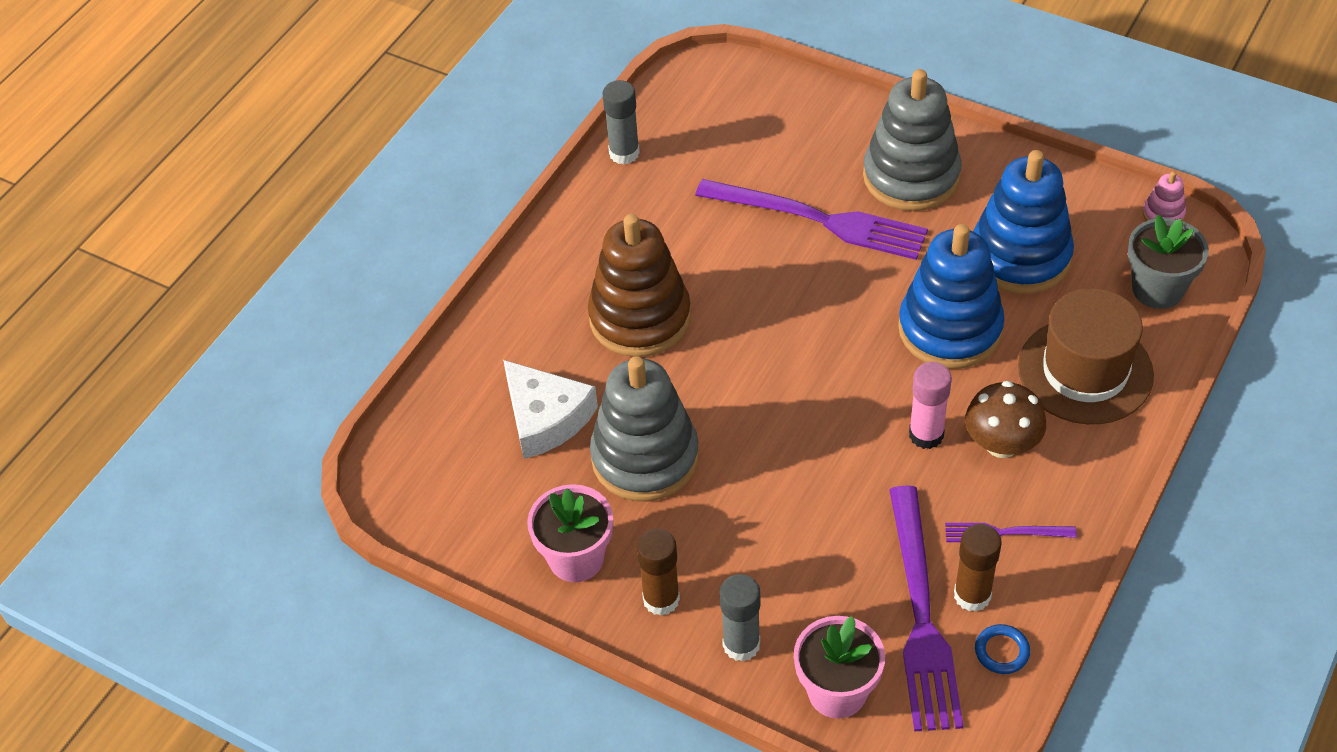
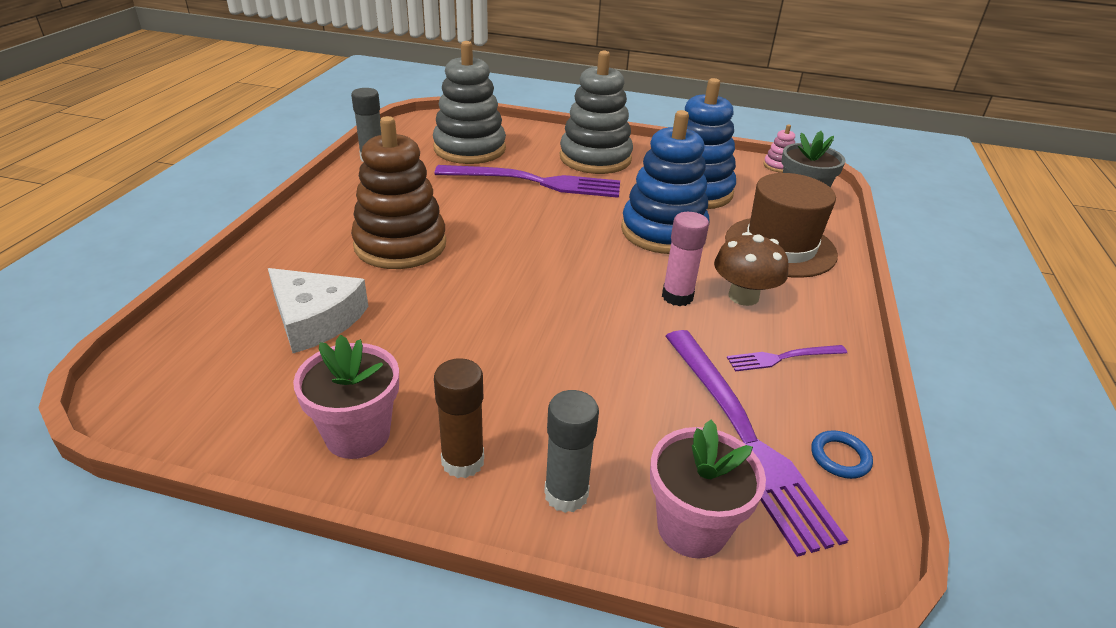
camera: 20 degrees left, 15 degrees down
grey stacking toy [590,356,699,501] -> grey stacking toy moved to [433,41,506,164]
brown glue stick [954,524,1002,612] -> none

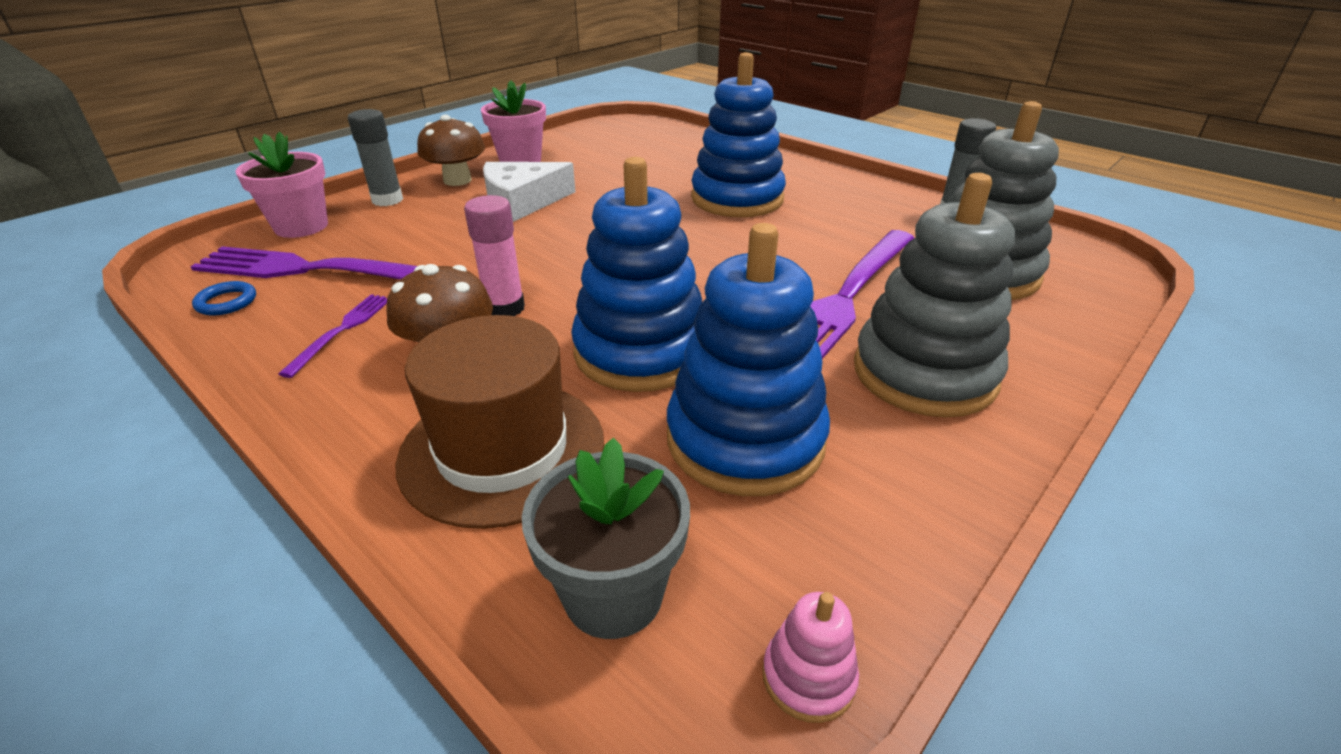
camera: 120 degrees right, 0 degrees up
white cheese [268,268,368,353] -> white cheese moved to [483,162,576,222]
brown stacking toy [351,116,446,269] -> blue stacking toy [691,52,786,217]
brown glue stick [434,358,484,478] -> brown mushroom [417,115,485,186]

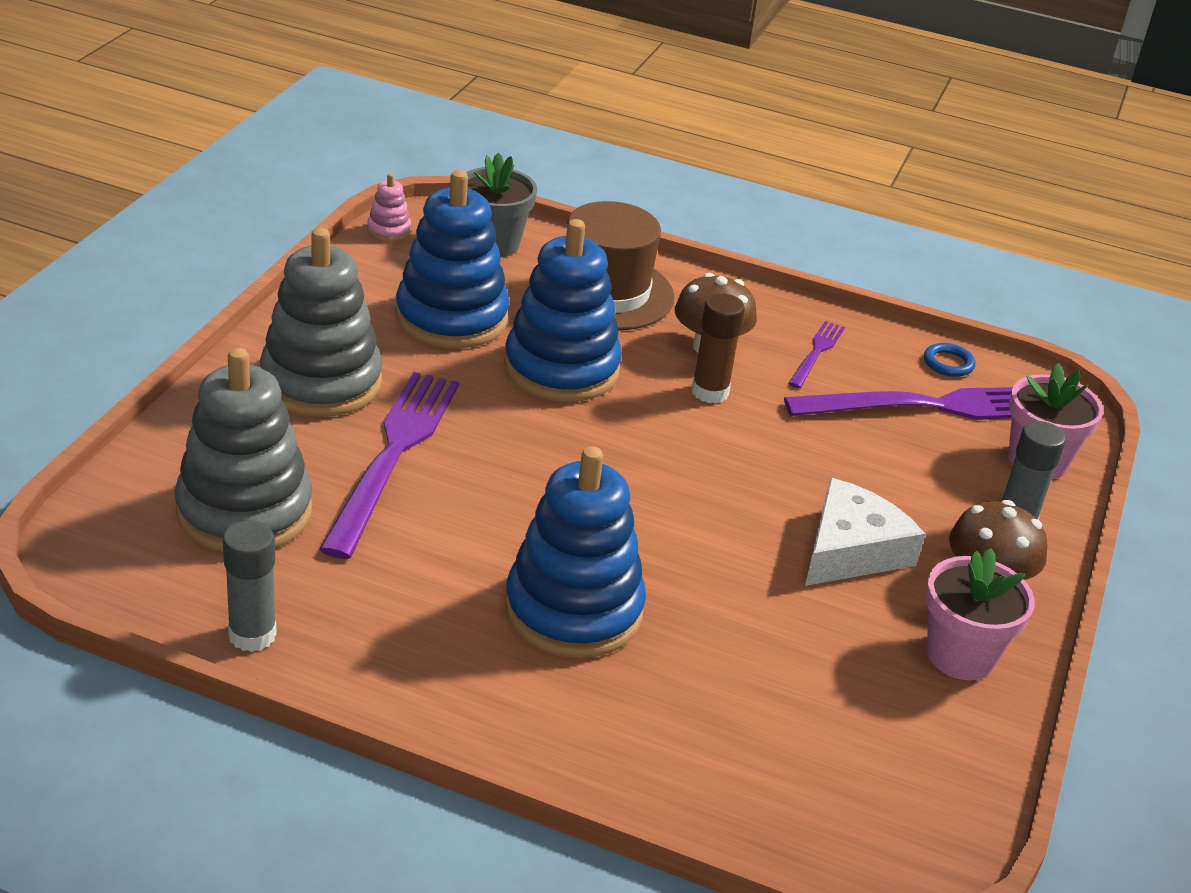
camera: 155 degrees right, 0 degrees up
purple fork [278,294,387,378] -> purple fork turned 150 degrees counterclockwise [788,321,845,388]
pink glue stick [464,195,525,316] -> brown glue stick [691,293,745,403]

